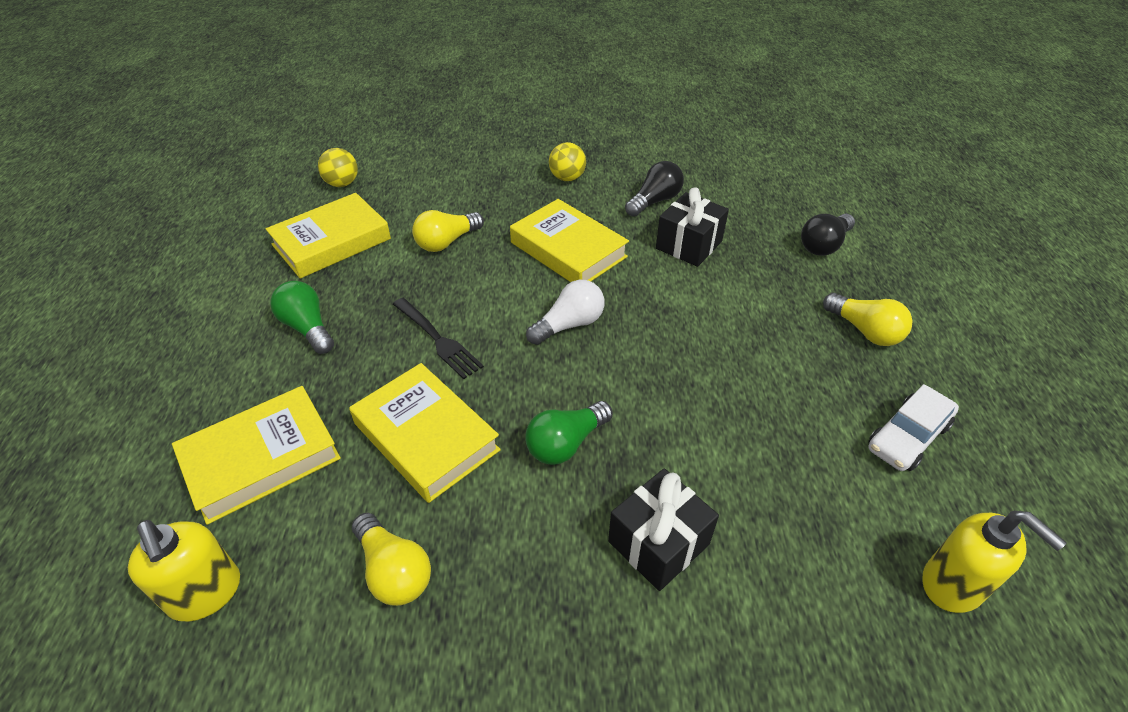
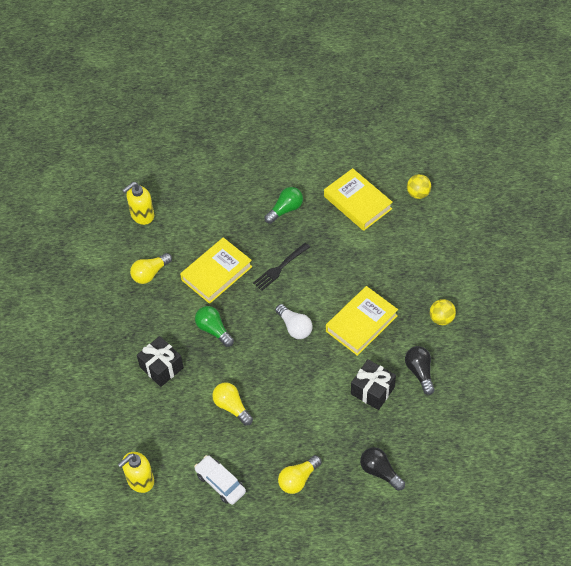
camera: 90 degrees right, 10 degrees up
yellow book [172,386,341,525] -> none
yellow light bulb [412,210,484,252] -> yellow light bulb moved to [212,382,253,426]
black light bulb [625,161,684,217] -> black light bulb turned 150 degrees counterclockwise [405,346,435,395]

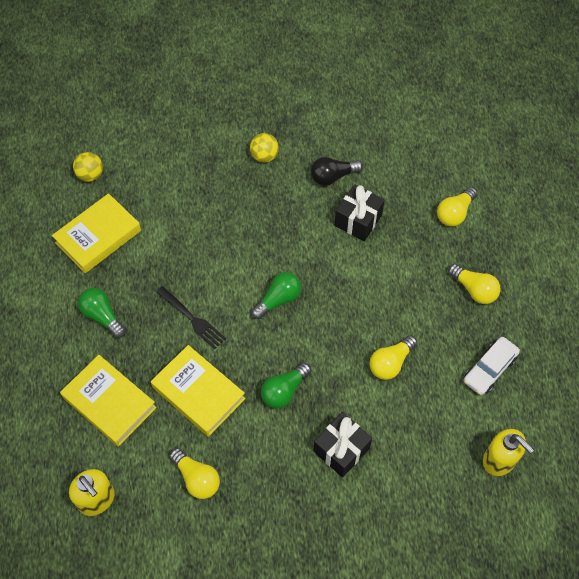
camera: 95 degrees left, 5 degrees up
white light bulb [275,304,313,339] -> green light bulb [251,272,301,319]
yellow book [326,286,398,356] -> yellow book moved to [60,355,157,447]
black light bulb [360,447,405,491] -> yellow light bulb [437,187,477,227]

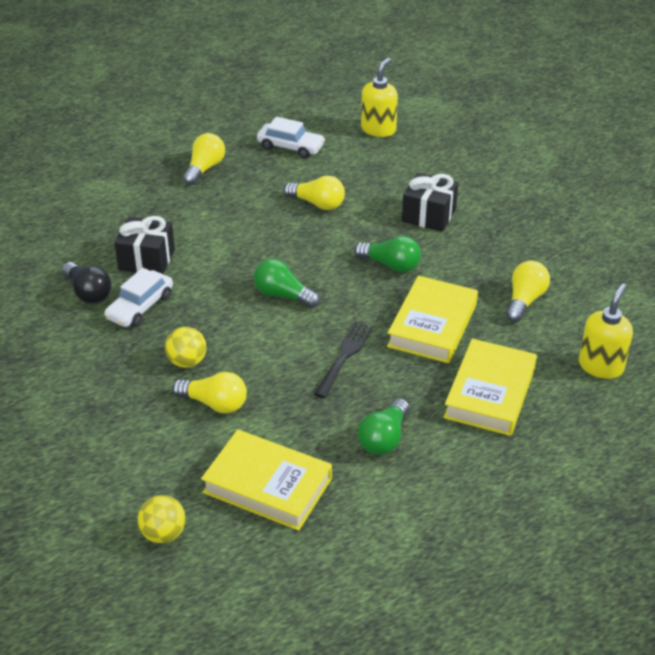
camera: 110 degrees left, 20 degrees down
yellow ball [250,133,279,163] -> yellow ball moved to [165,327,206,368]
yellow light bulb [437,187,477,227] -> yellow light bulb moved to [172,372,247,414]
none -> white car [104,268,173,327]

